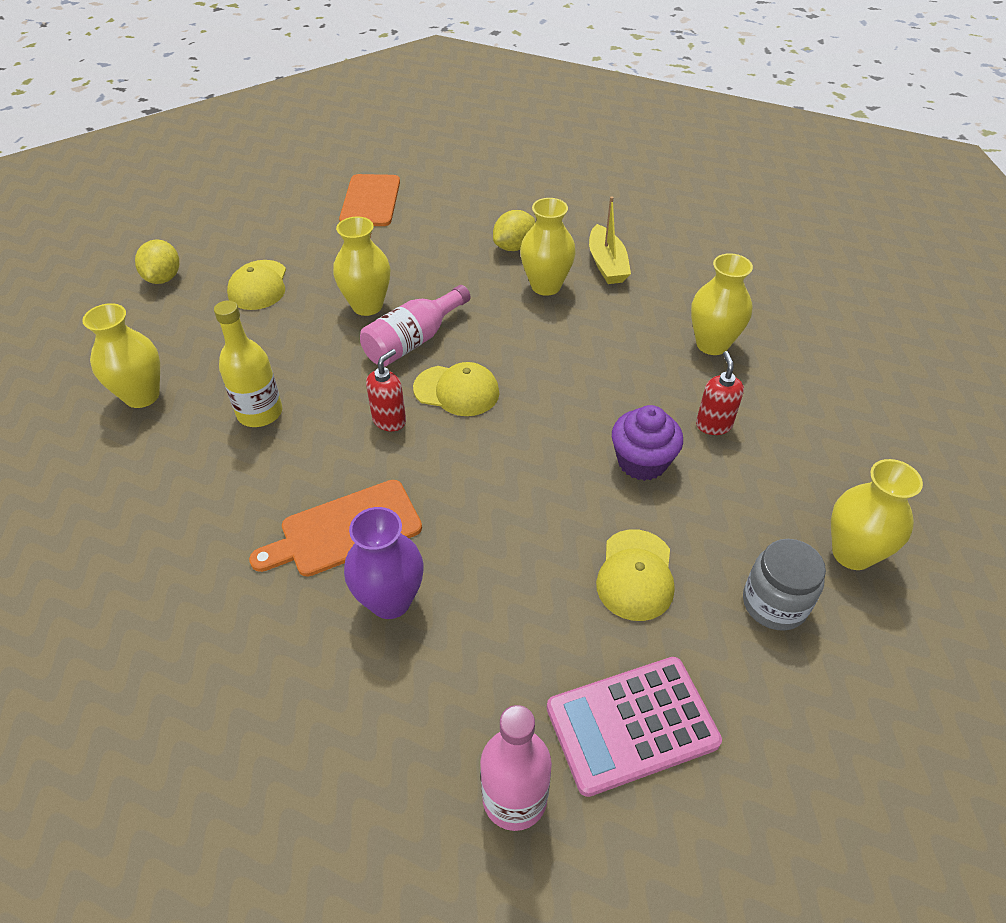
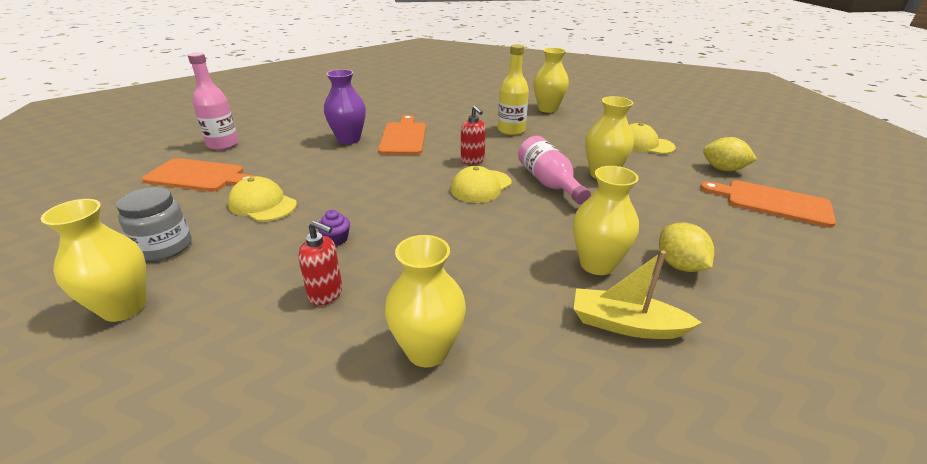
camera: 115 degrees right, 15 degrees down
yellow lemon [135,239,179,284] -> yellow lemon moved to [703,137,757,171]
pink calculator [547,657,722,797] -> orange cutting board [142,158,254,192]
purple cupcake [612,405,683,481] -> purple cupcake [318,210,350,246], size x0.53

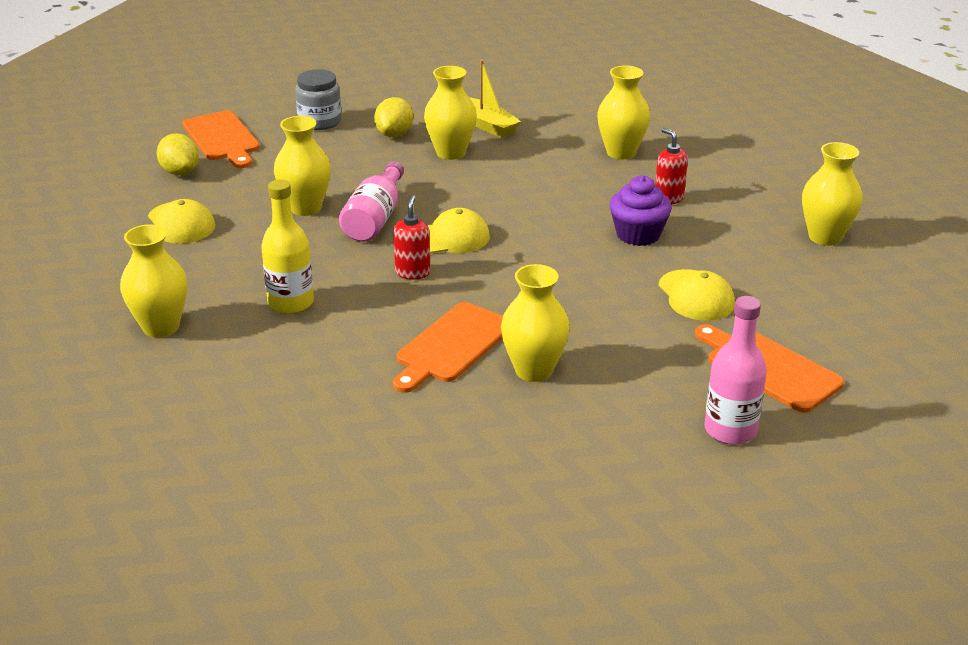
camera: 145 degrees left, 0 degrees up
grey jar [116,187,191,261] -> grey jar moved to [295,69,341,130]
purple cupcake [318,210,350,246] -> purple cupcake [610,176,672,246], size x1.89
purple vase [324,69,366,144] -> yellow vase [501,264,570,382]

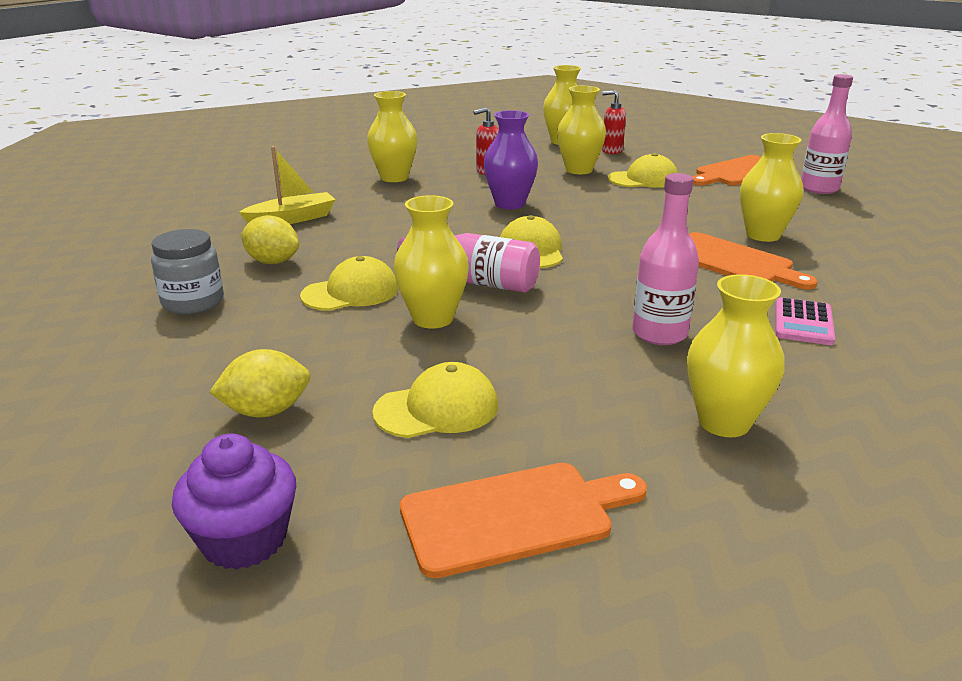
camera: 80 degrees left, 5 degrees down
orange cutting board [182,111,260,168] -> orange cutting board moved to [400,463,647,578]
yellow bottle [261,179,314,314] -> pink bottle [632,173,699,345]
red soap dispenser [393,195,431,279] -> red soap dispenser moved to [602,90,626,154]
yellow vase [424,66,477,160] -> yellow vase moved to [557,86,606,174]
purple cupcake [610,176,672,246] -> purple cupcake moved to [172,434,296,570]
none -> yellow cap [300,256,398,311]
none -> purple vase [483,110,538,210]
none -> pink calculator [776,297,835,345]

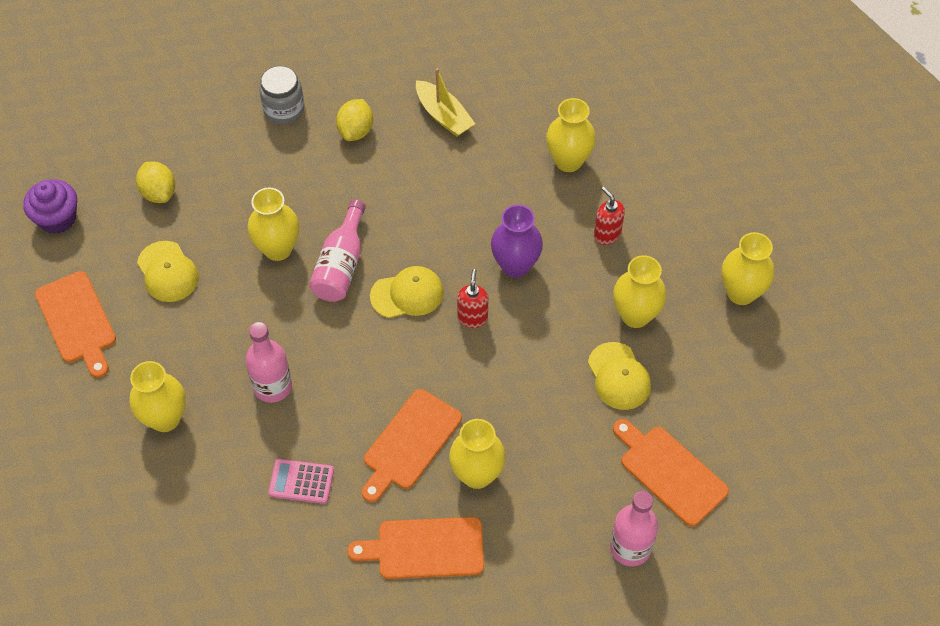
camera: 80 degrees right, 30 degrees up
yellow cap [300,256,398,311] -> none
red soap dispenser [602,90,626,154] -> red soap dispenser moved to [457,269,488,328]
none -> orange cutting board [347,517,484,579]

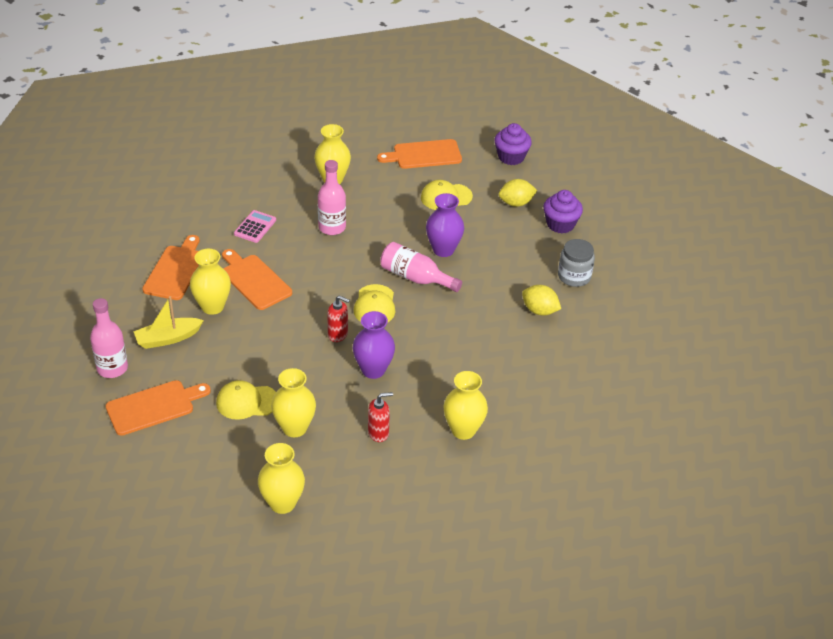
camera: 105 degrees right, 15 degrees down
yellow vase [248,188,299,261] -> purple vase [426,193,464,257]
yellow boat [416,68,475,137] -> yellow boat moved to [133,296,204,349]
none -> purple cupcake [543,190,583,233]

